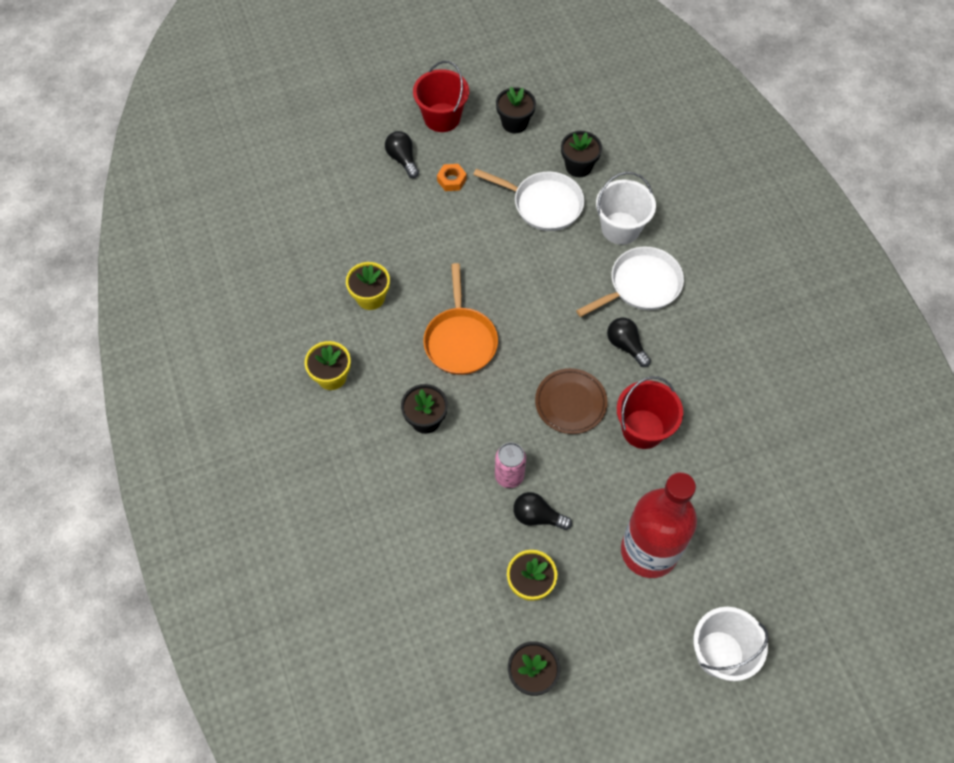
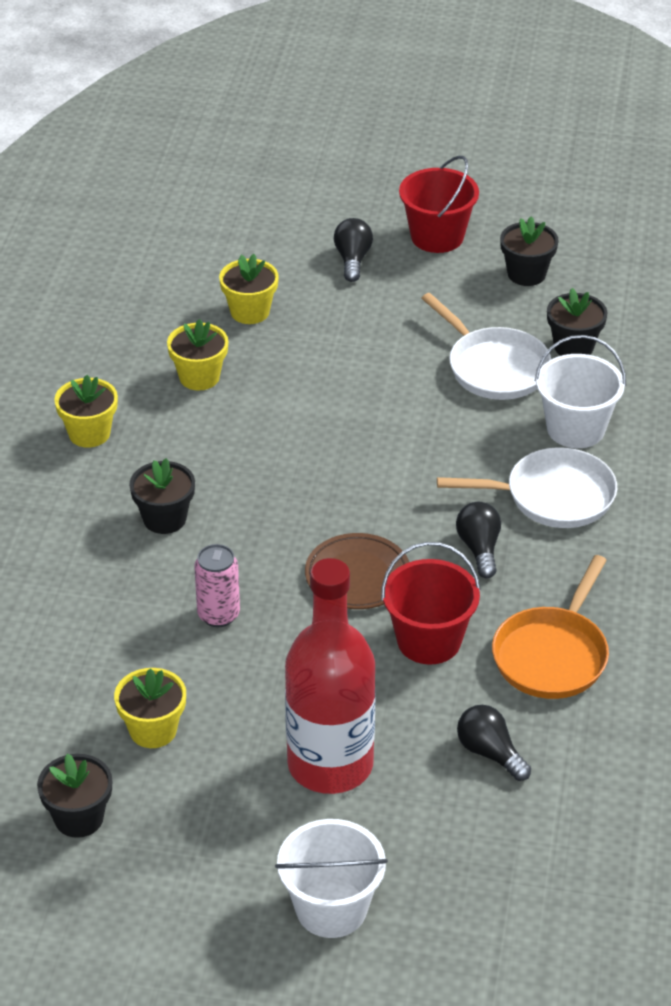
camera: 30 degrees right, 20 degrees down
orange pan [423,263,498,375] -> orange pan moved to [492,555,609,699]
orange nut [437,164,467,191] -> none
black light bulb [513,492,572,530] -> black light bulb moved to [457,705,531,781]
none -> yellow flower pot [219,254,279,324]

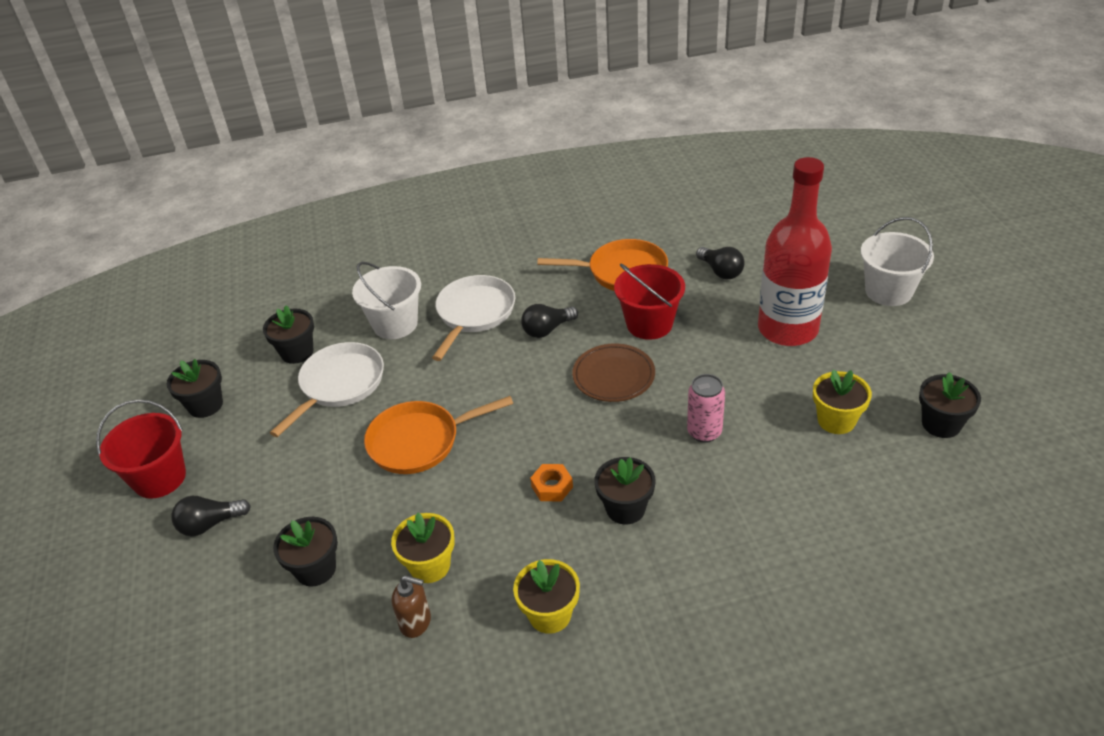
camera: 110 degrees left, 0 degrees up
yellow flower pot [219,254,279,324] -> black flower pot [273,517,338,587]
white pan [437,447,617,528] -> white pan turned 45 degrees clockwise [432,275,515,361]
black light bulb [457,705,531,781] -> black light bulb turned 60 degrees counterclockwise [696,247,745,279]
none -> orange pan [364,396,513,474]
none -> brown soap dispenser [391,575,431,638]
none -> orange nut [530,464,573,501]

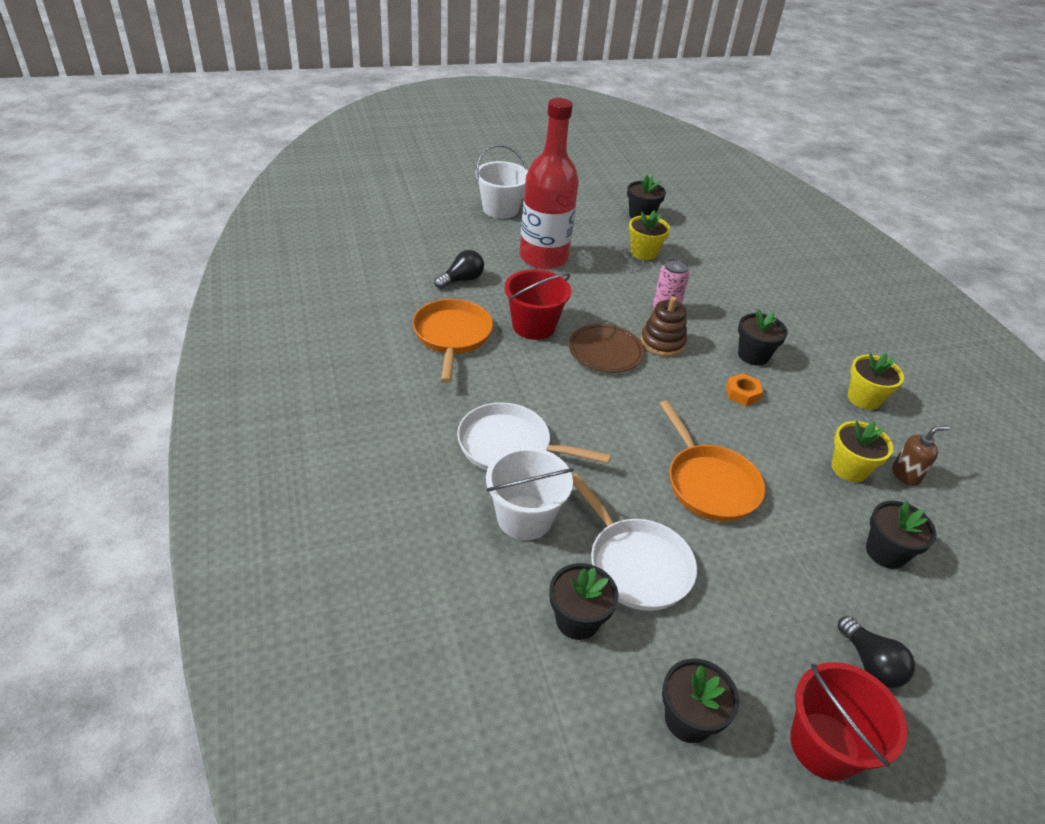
camera: 100 degrees left, 0 degrees up
white pan [270,342,384,437] -> white pan turned 150 degrees counterclockwise [572,473,697,611]
brown soap dispenser [391,575,431,638] -> brown soap dispenser turned 60 degrees clockwise [892,425,949,486]
black light bulb [521,304,578,338] -> none
none -> brown stacking toy [641,296,687,357]

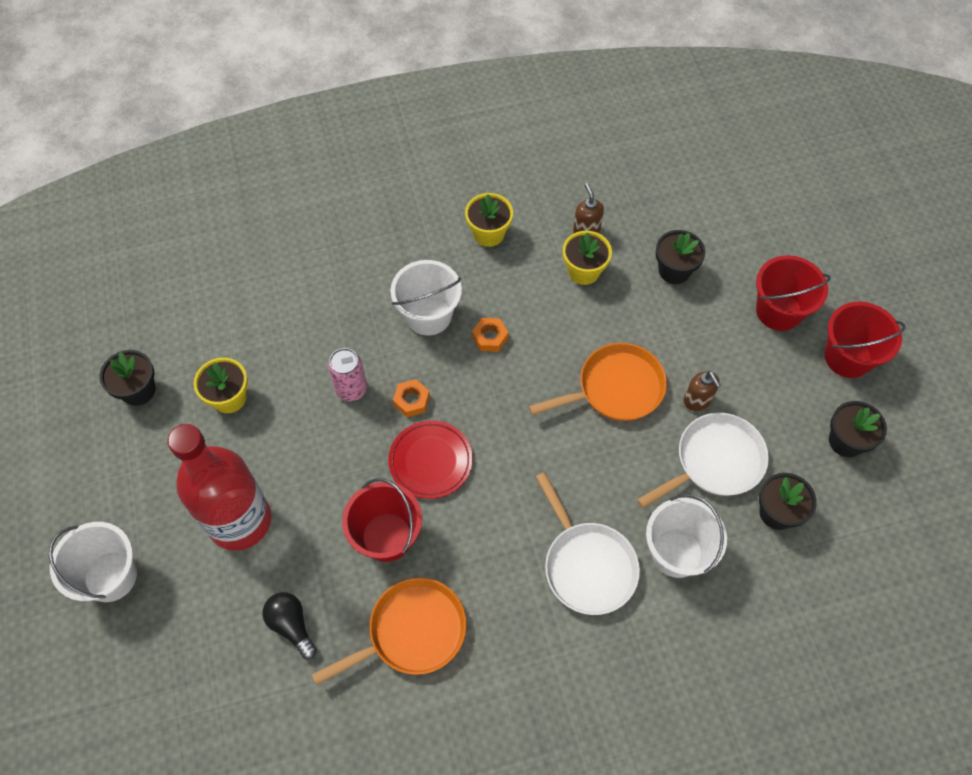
camera: 85 degrees left, 20 degrees up
orange pan [413,299,493,383] -> orange pan turned 150 degrees clockwise [312,578,466,685]
white pan [457,402,611,471] -> white pan turned 45 degrees counterclockwise [536,472,640,615]
brown plate [569,324,644,373] -> red plate [388,420,473,499]
brown stacking toy [641,296,687,357] -> orange nut [393,379,430,417]
black flower pot [738,309,788,366] -> white bucket [391,260,462,335]
black light bulb [838,616,915,688] -> red bucket [756,255,831,331]
none -> brown soap dispenser [684,371,721,411]

